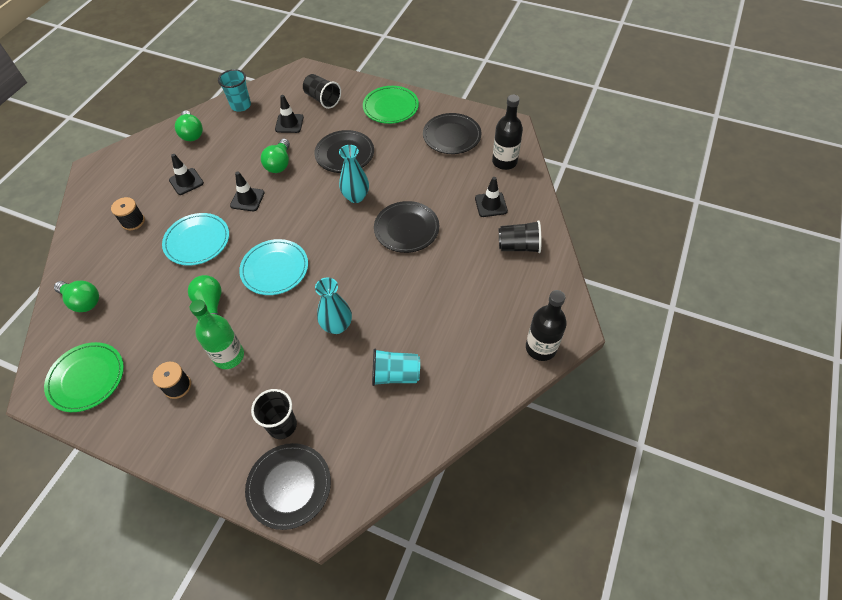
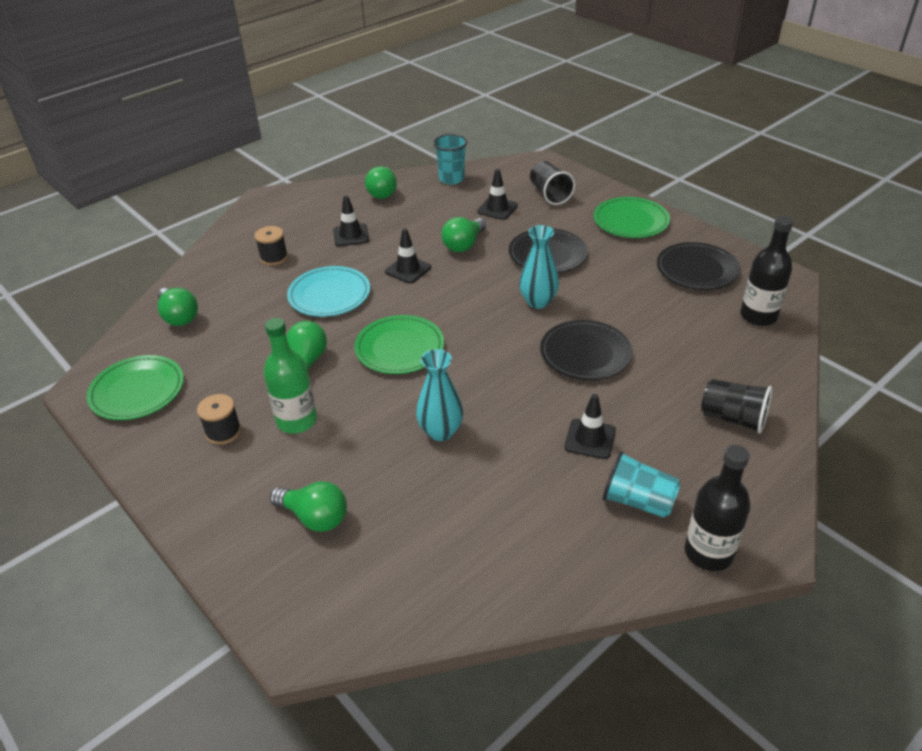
camera: 25 degrees right, 15 degrees down
turquoise plate [239,239,308,295] -> green plate [354,315,444,374]
black plate [245,443,331,530] -> none
black cup [251,389,297,439] -> green light bulb [270,481,347,532]
turquoise cup [372,349,420,386] -> turquoise cup moved to [603,451,681,518]
black traffic cone [475,177,508,217] -> black traffic cone moved to [565,394,616,459]

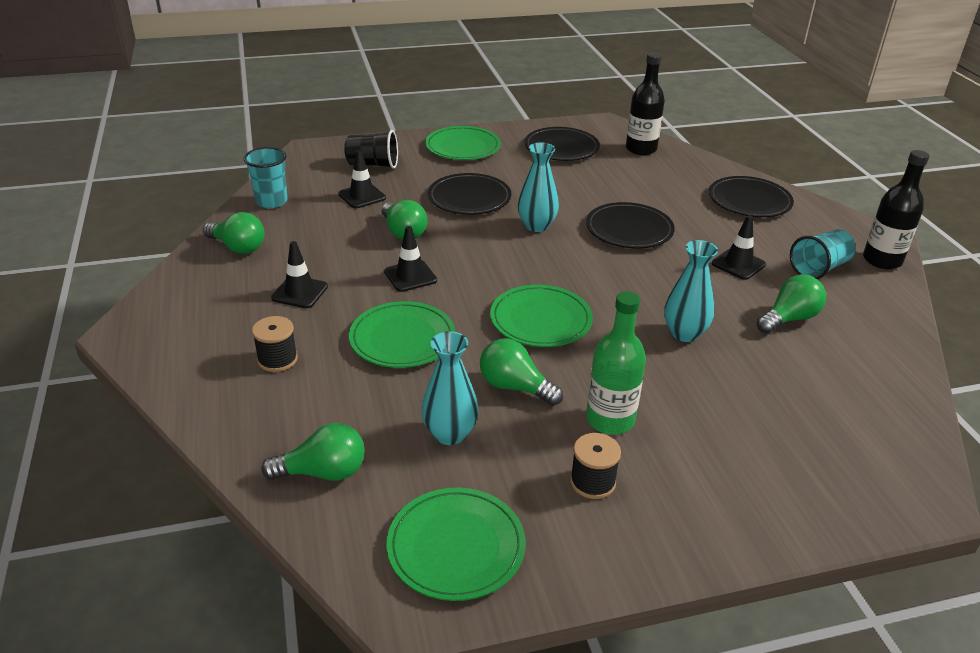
camera: 65 degrees left, 5 degrees down
green light bulb [270,481,347,532] -> green light bulb moved to [757,275,826,334]
turquoise plate [287,266,370,317] -> green plate [349,301,455,368]
black cup [701,379,772,434] -> black plate [709,176,794,217]
none -> turquoise vase [421,331,478,445]

